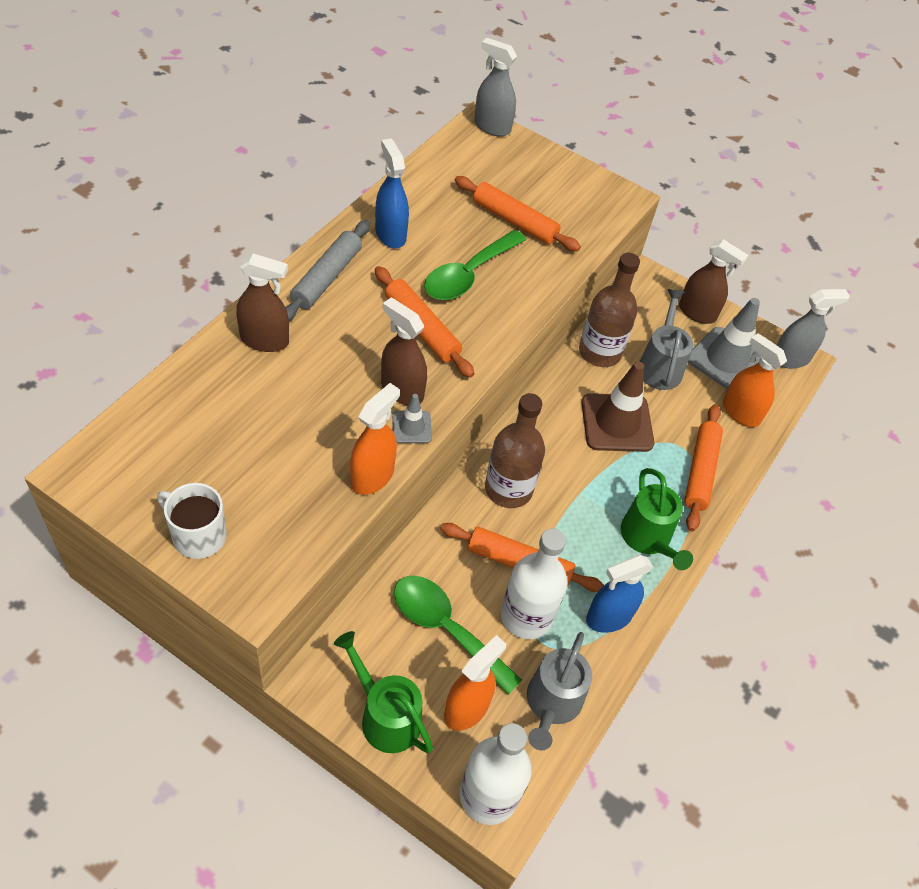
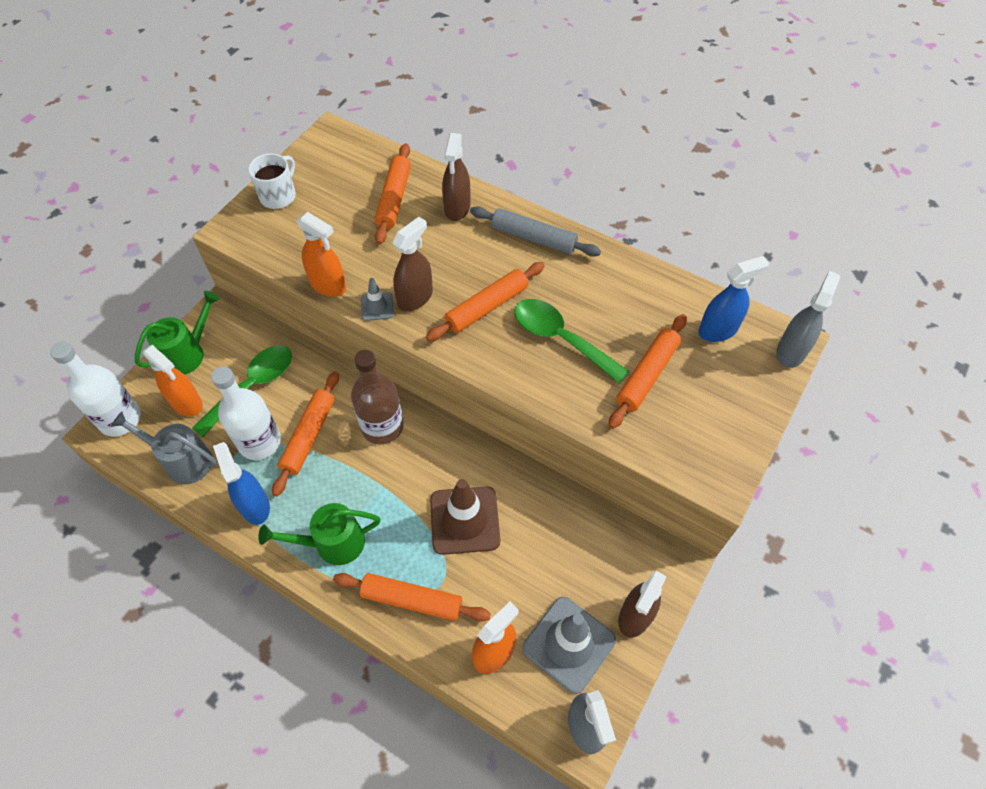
camera: 95 degrees right, 5 degrees up
blue spray bottle [375,138,409,248] -> blue spray bottle moved to [698,256,769,342]
brown bottle [579,253,640,367] -> none
grey watering can [639,289,693,390] -> none
none -> orange rolling pin [375,143,411,245]

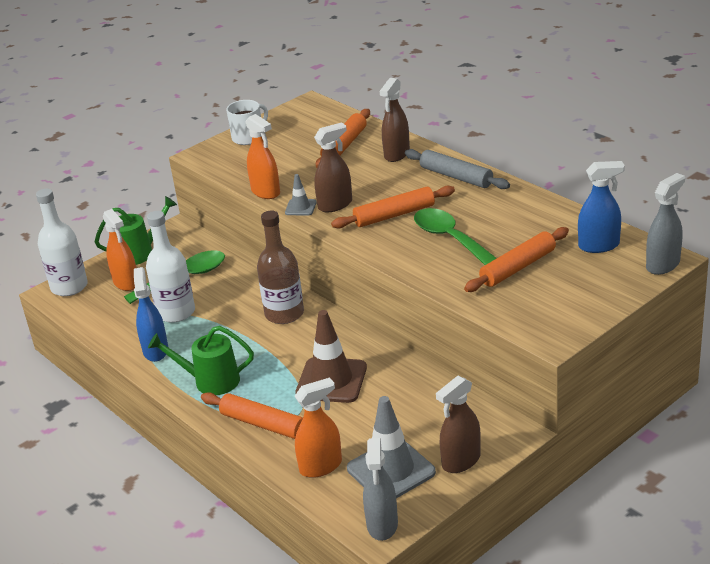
camera: 20 degrees right, 25 degrees down
grey watering can [111,411,217,484] -> none
orange rolling pin [272,371,339,496] -> none

